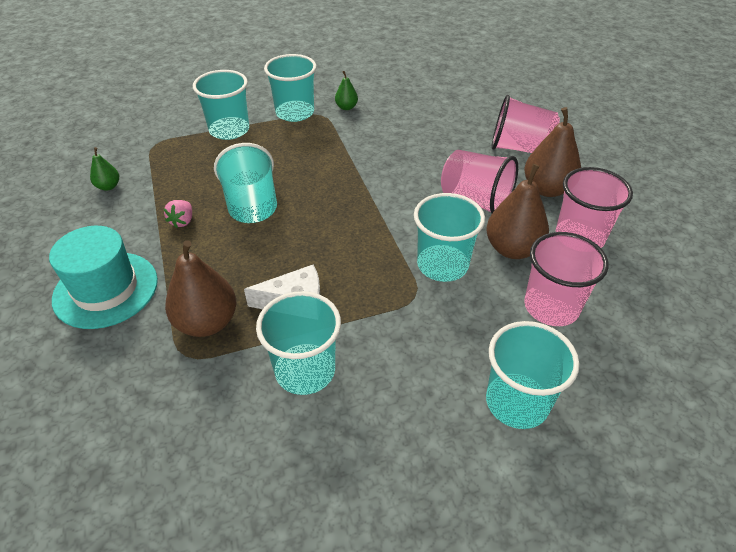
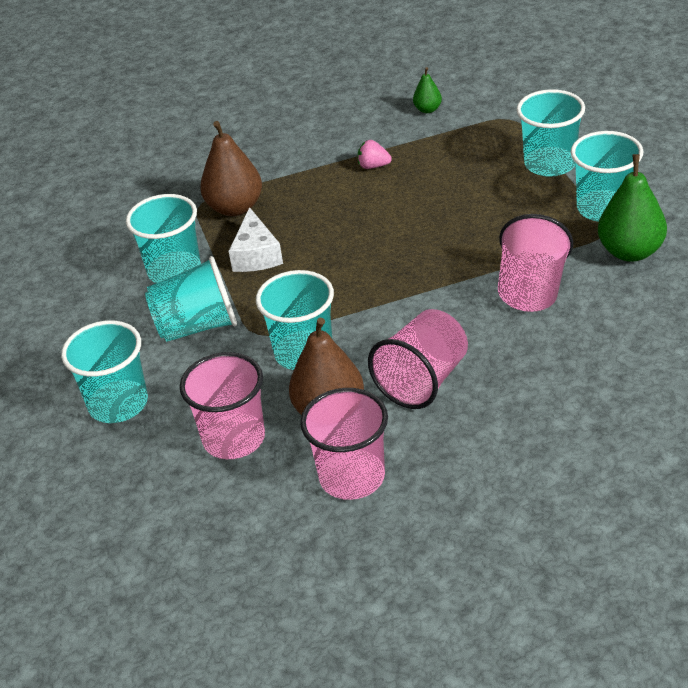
camera: 95 degrees right, 5 degrees down
turquoise hat [49,226,158,329] -> none
turquoise cup [214,143,277,223] -> turquoise cup moved to [145,256,237,342]
green pear [335,71,358,110] -> green pear [598,154,667,262], size x1.97
pink cup [491,95,560,153] -> pink cup moved to [498,214,573,312]
brown pear [524,107,581,197] -> none

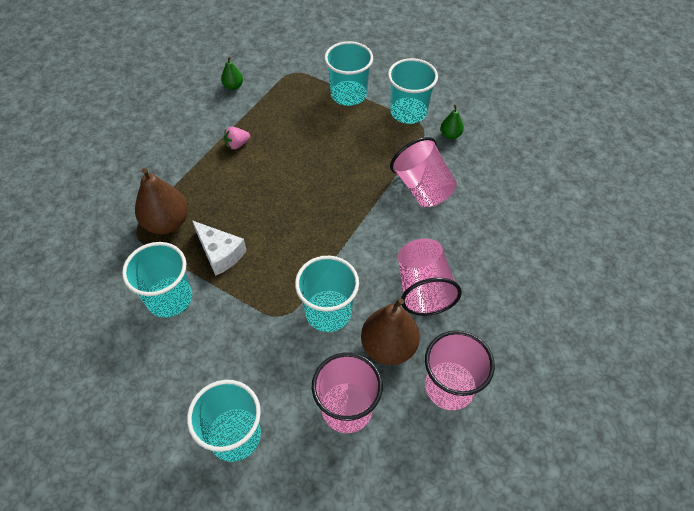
camera: 45 degrees left, 15 degrees up
turquoise cup [145,256,237,342] -> none
green pear [598,154,667,262] -> green pear [441,105,464,139], size x0.51

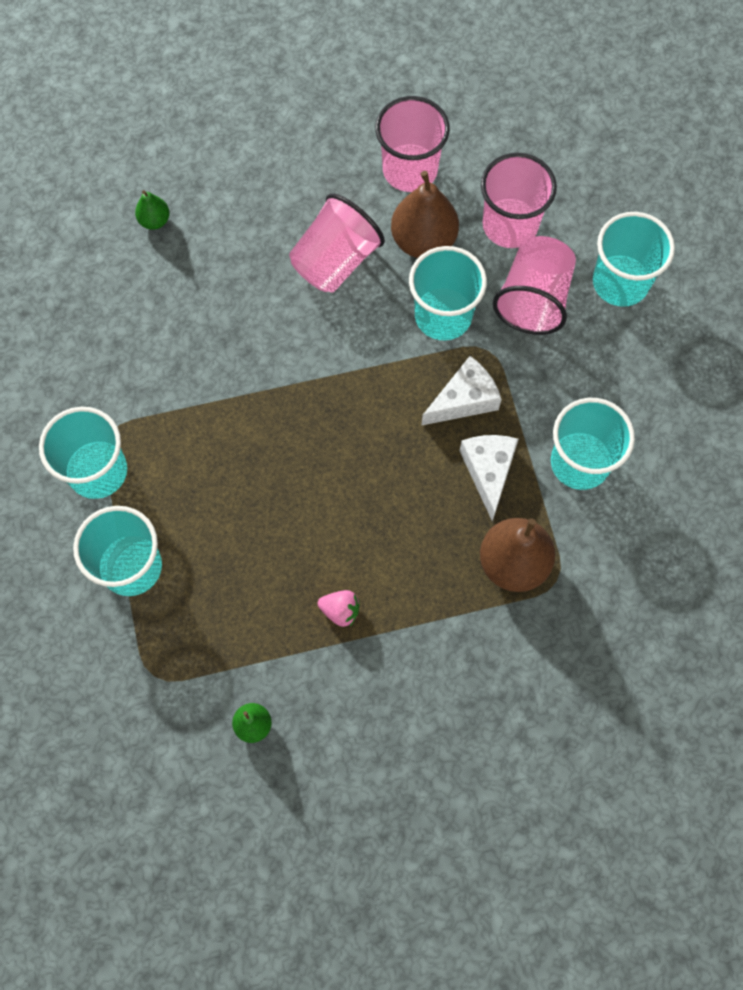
camera: 135 degrees left, 15 degrees up
pink cup [390,137,457,207] -> pink cup moved to [493,236,576,335]
green pear [441,105,464,139] -> green pear moved to [135,190,170,230]
none -> white cheese [421,356,502,426]

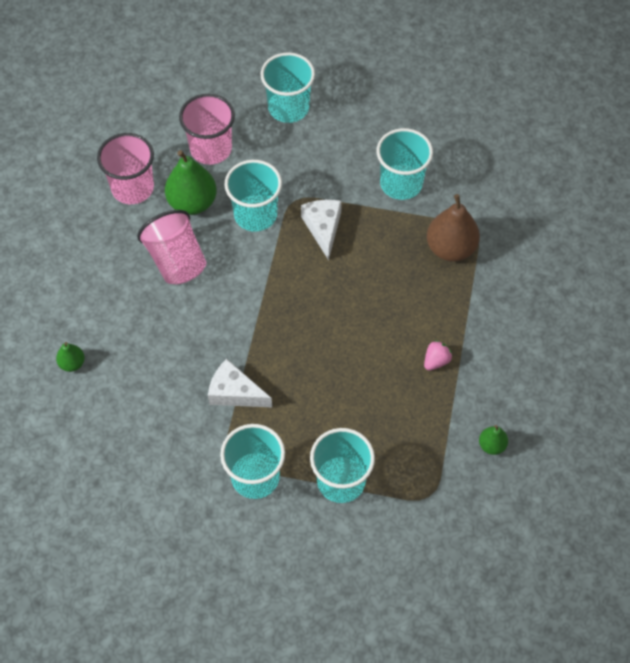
camera: 65 degrees left, 10 degrees down
brown pear [391,171,459,258] -> green pear [165,150,217,215]
white cheese [459,435,519,521] -> white cheese moved to [208,359,272,407]
pink cup [493,236,576,335] -> none

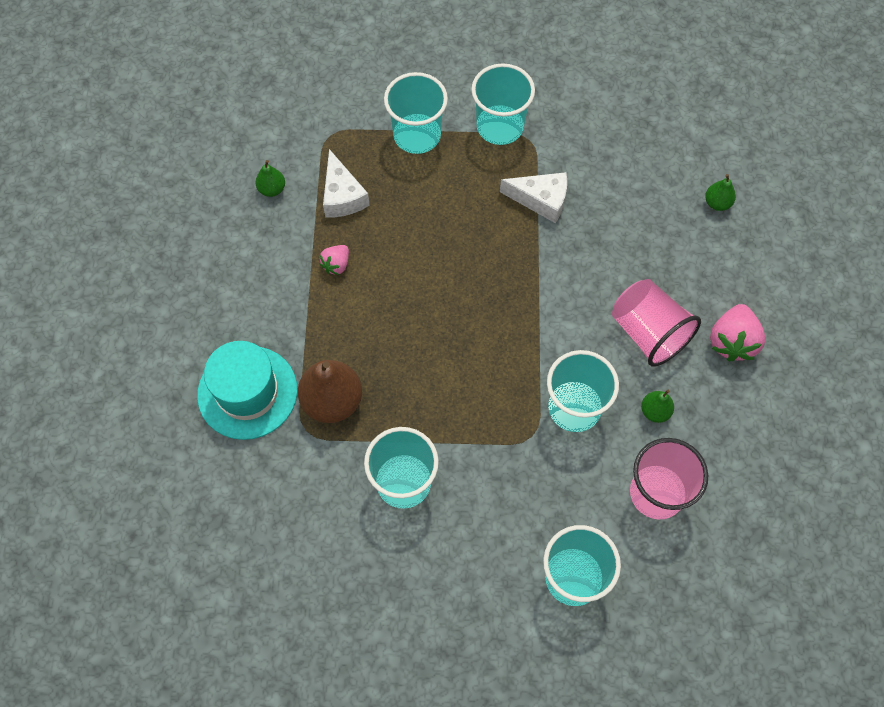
camera: 170 degrees right, 5 degrees up
pink cup [97,133,154,204] -> none
green pear [165,150,217,215] -> green pear [641,390,674,423], size x0.51
white cheese [301,200,342,260] -> white cheese moved to [323,149,370,218]
none -> turquoise hat [197,341,298,440]
none -> pink strawberry [710,304,766,361]

